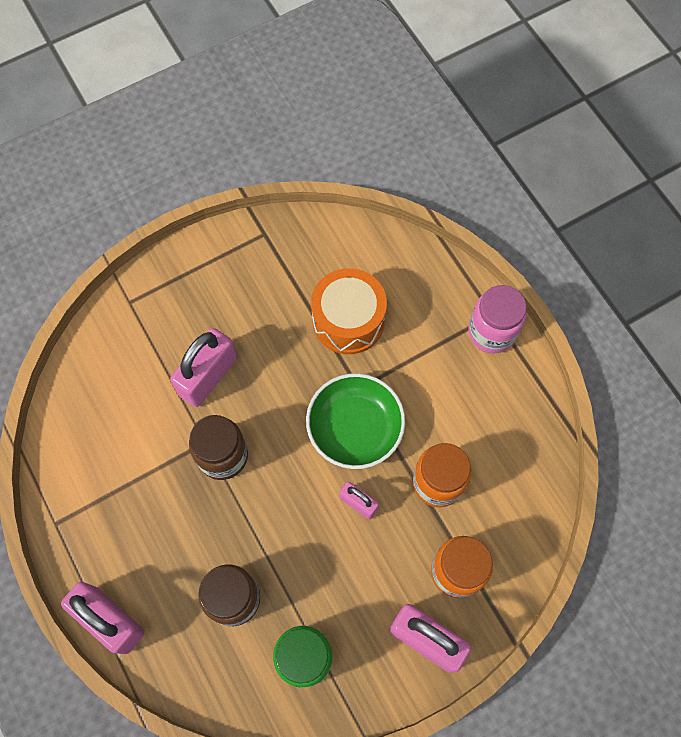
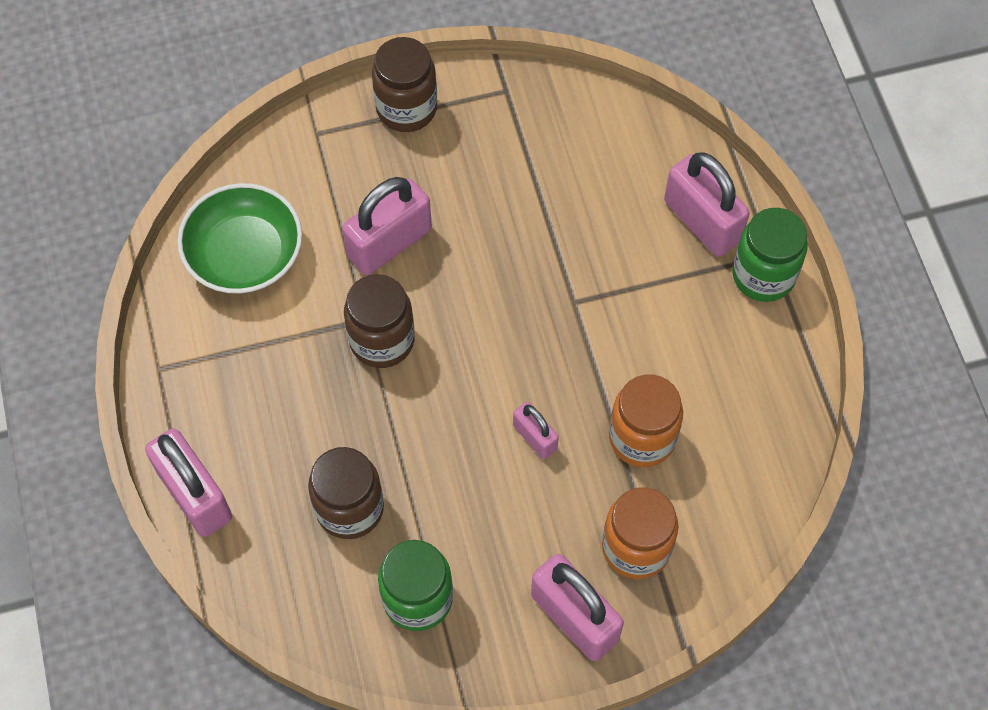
camera: 15 degrees right, 5 degrees down
green bowl [306,373,405,469] -> green bowl moved to [177,183,302,294]
orange drum [311,268,387,354] -> none
pink jar [468,285,527,353] -> green jar [732,208,808,302]
none -> brown jar [372,37,437,132]
none -> pink padlock [664,152,750,257]

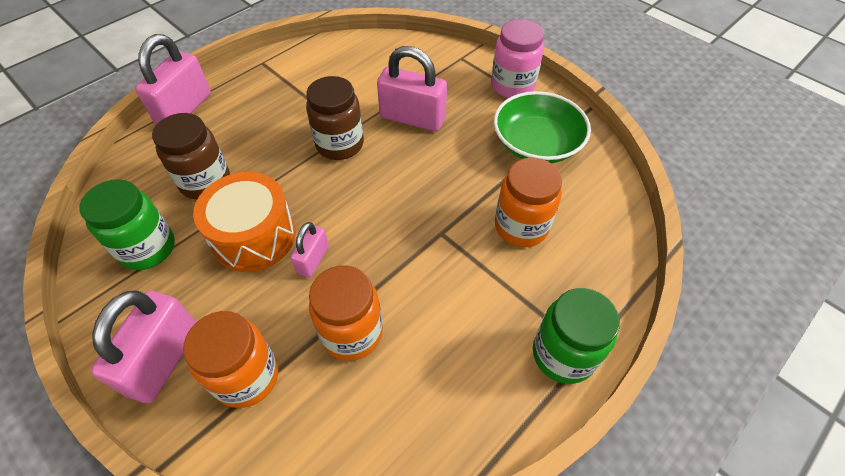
camera: 60 degrees right, 10 degrees down
green bowl [177,183,302,294] -> green bowl moved to [494,91,591,163]
brown jar [372,37,437,132] -> pink jar [491,19,544,98]
pink padlock [664,152,750,257] -> none
none -> orange drum [193,172,296,272]
none -> orange jar [495,158,562,247]

